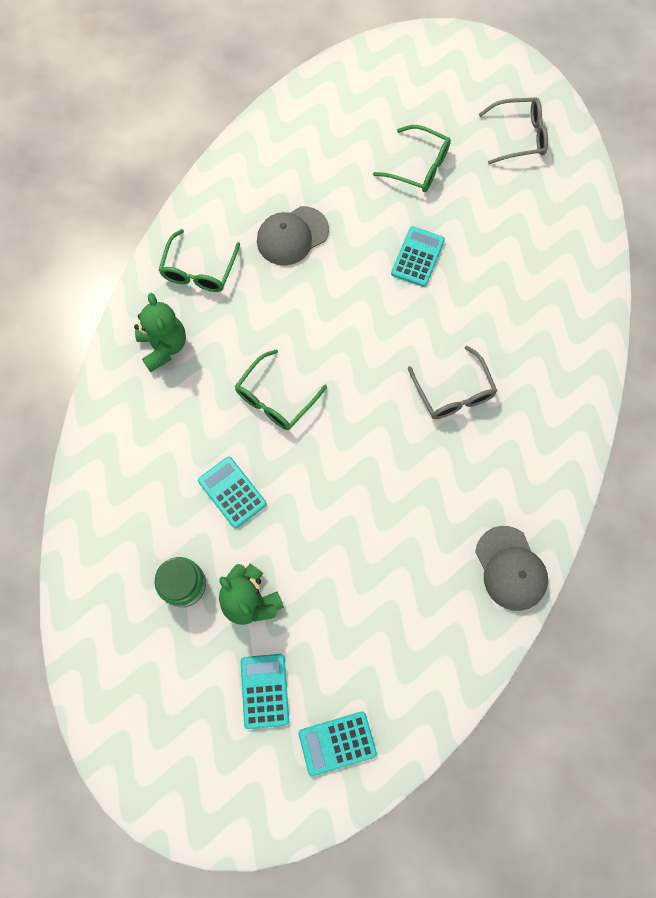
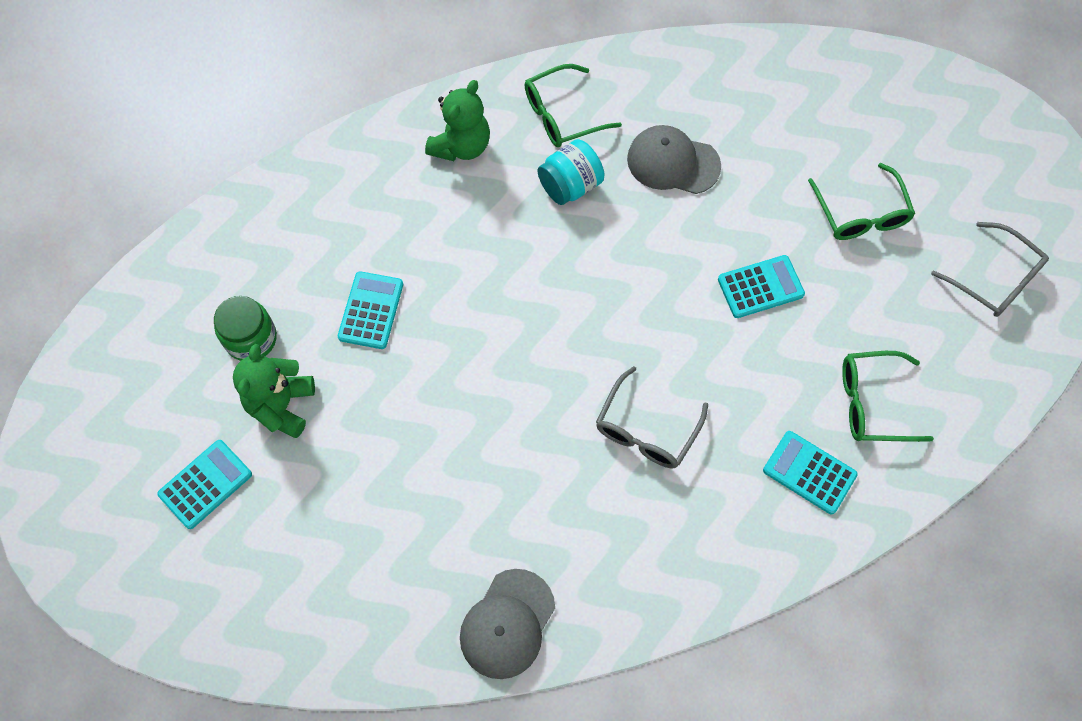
camera: 50 degrees right, 5 degrees down
green glasses [235,349,327,430] -> green glasses moved to [842,351,934,442]
turquoise calculator [298,711,377,776] -> turquoise calculator moved to [763,431,858,514]
none -> turquoise jar [538,139,605,205]

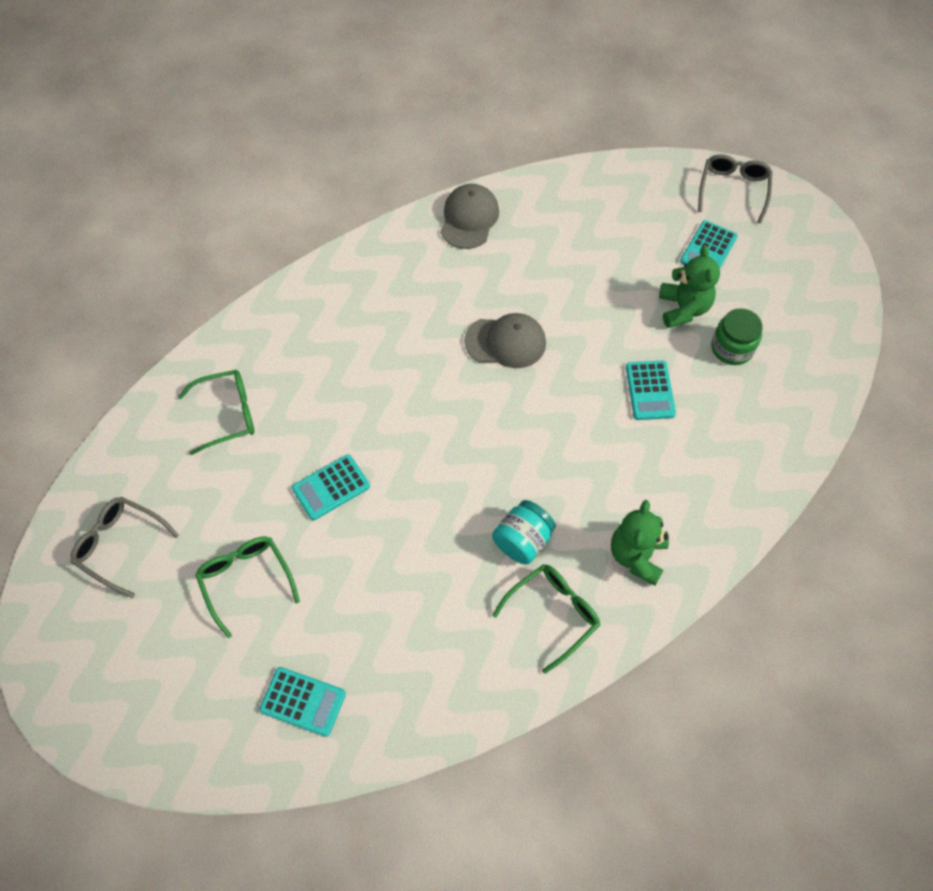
camera: 165 degrees right, 5 degrees down
grey glasses [596,366,708,468] -> grey glasses moved to [698,154,772,224]
grey cap [627,125,721,194] -> grey cap moved to [464,313,546,368]
turquoise calculator [763,431,858,514] -> turquoise calculator moved to [259,667,346,737]

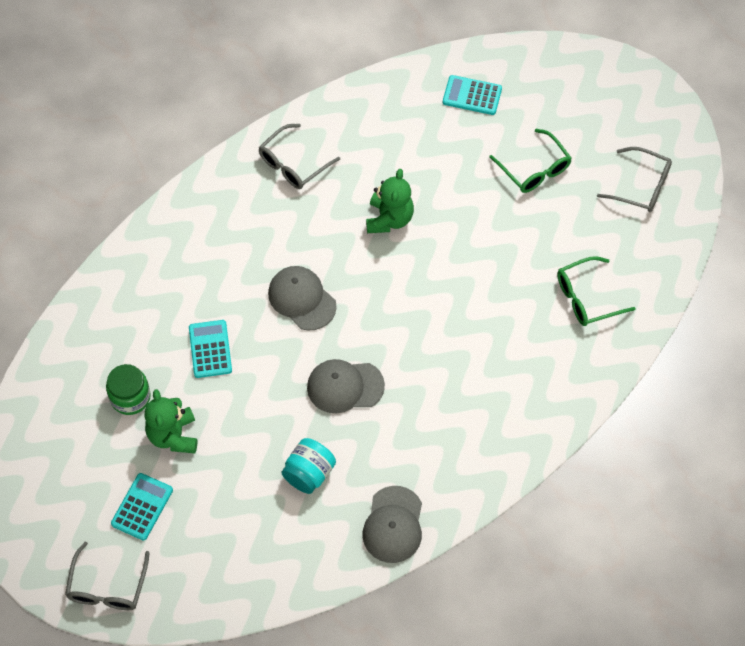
camera: 175 degrees right, 0 degrees up
turquoise calculator [292,454,370,520] -> none
turquoise jar [492,500,555,564] -> turquoise jar moved to [282,438,336,494]
green glasses [492,564,600,674] -> grey glasses [259,124,340,189]
green teddy bear [611,500,669,586] -> green teddy bear moved to [366,169,414,233]
none -> grey cap [268,266,337,330]

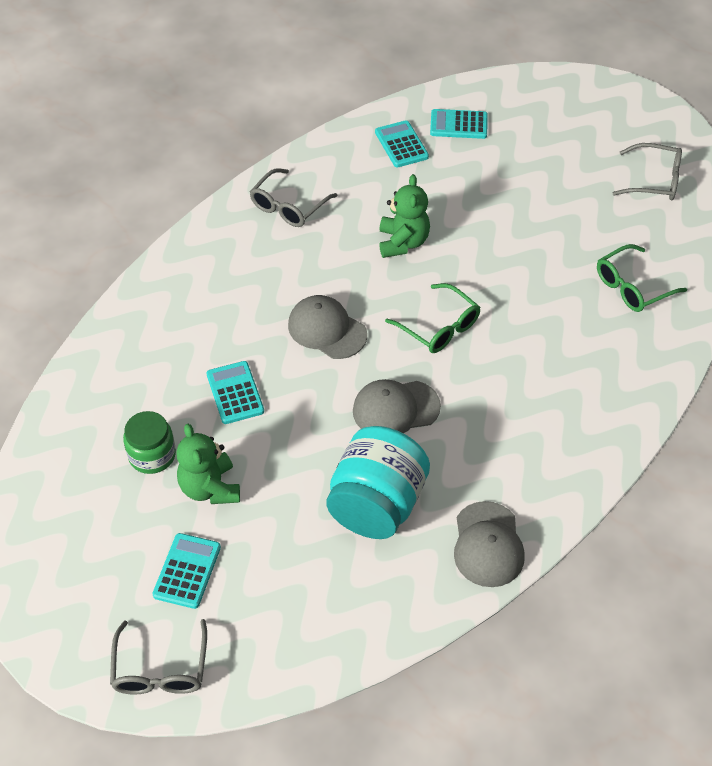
camera: 10 degrees left, 10 degrees down
turquoise jar [282,438,336,494] -> turquoise jar [327,426,430,539], size x1.70
green glasses [489,129,572,193] -> green glasses moved to [385,283,480,353]
none -> turquoise calculator [375,120,429,167]

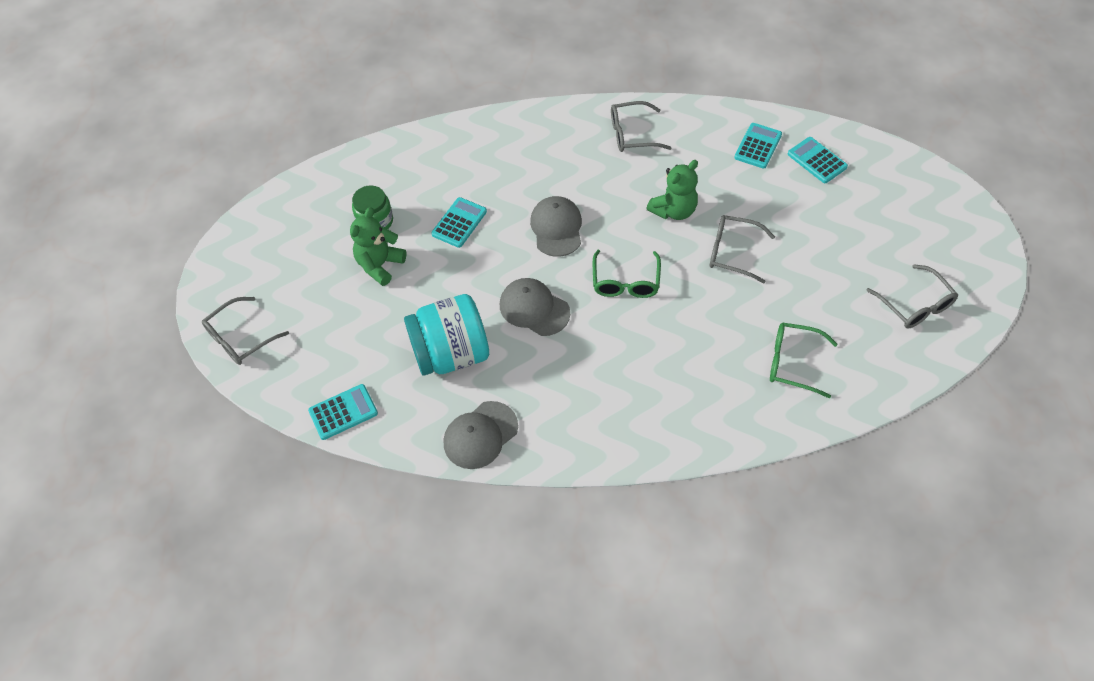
camera: 50 degrees right, 5 degrees up
turquoise calculator [152,533,221,609] -> turquoise calculator moved to [308,384,378,440]
none -> grey glasses [710,215,775,283]

